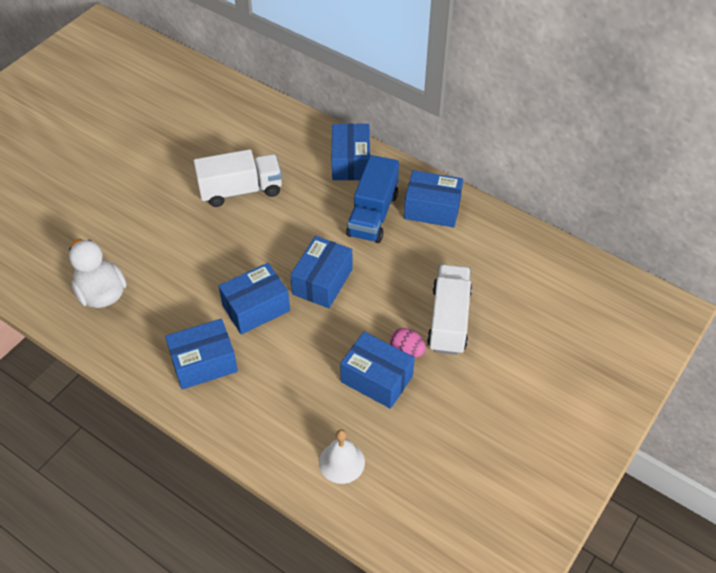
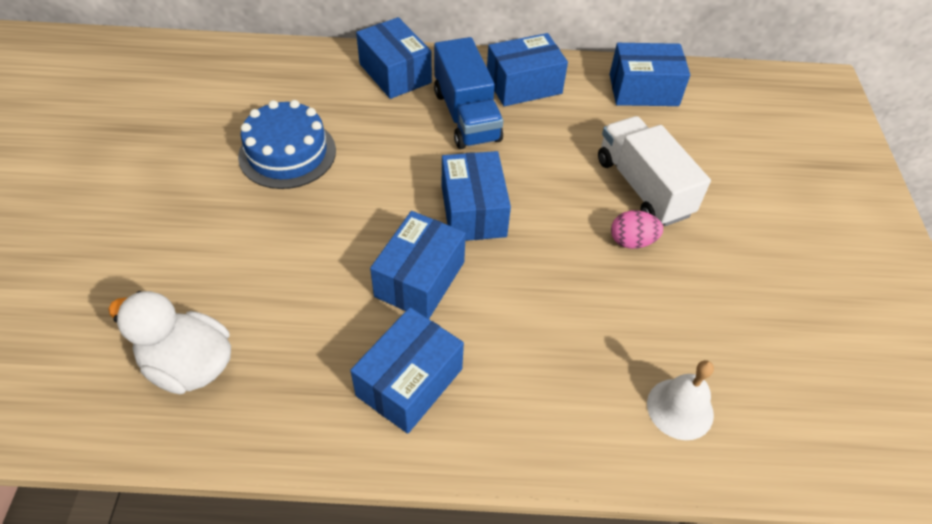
camera: 35 degrees left, 0 degrees up
white truck [194,149,282,207] -> blue cake [238,100,336,189]
blue box [340,332,415,409] -> blue box moved to [610,43,690,106]

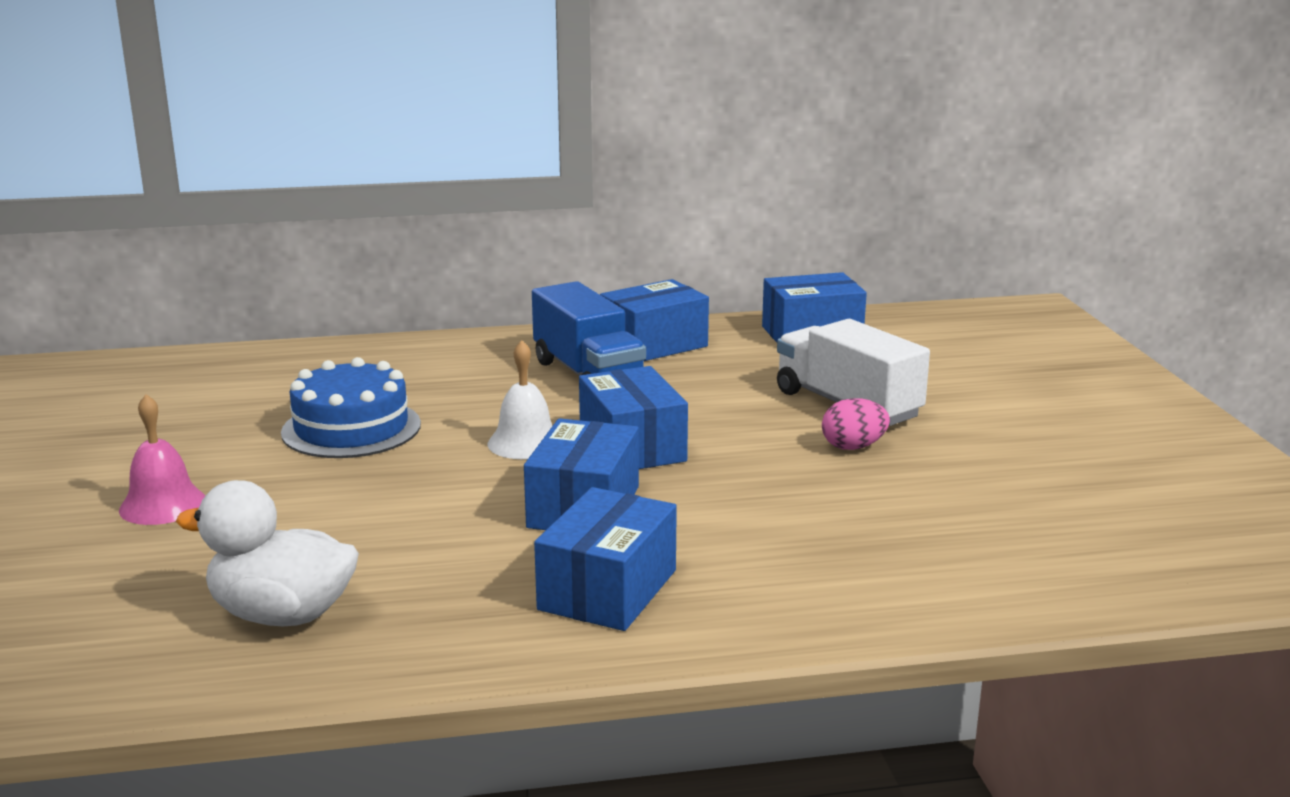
camera: 10 degrees left, 30 degrees down
blue box [356,17,432,99] -> none
white bell [647,360,714,440] -> white bell moved to [487,340,552,459]
none -> pink bell [119,394,205,525]

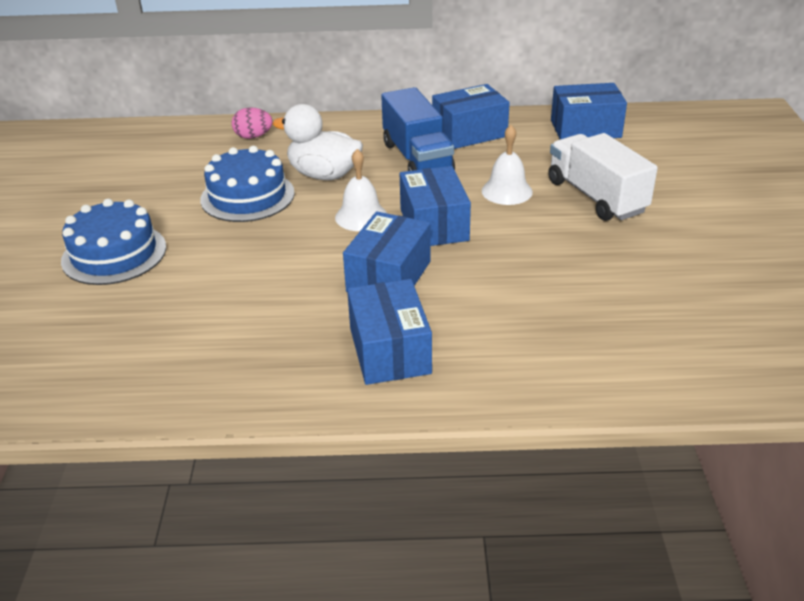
camera: 10 degrees right, 15 degrees up
pink bell [119,394,205,525] -> blue cake [61,199,166,285]
white duck [176,480,359,626] -> white duck moved to [273,104,363,180]
blue box [534,487,677,631] -> blue box turned 45 degrees counterclockwise [347,279,432,385]
pink egg [822,398,890,450] -> pink egg moved to [232,108,273,139]
none -> white bell [482,125,533,205]

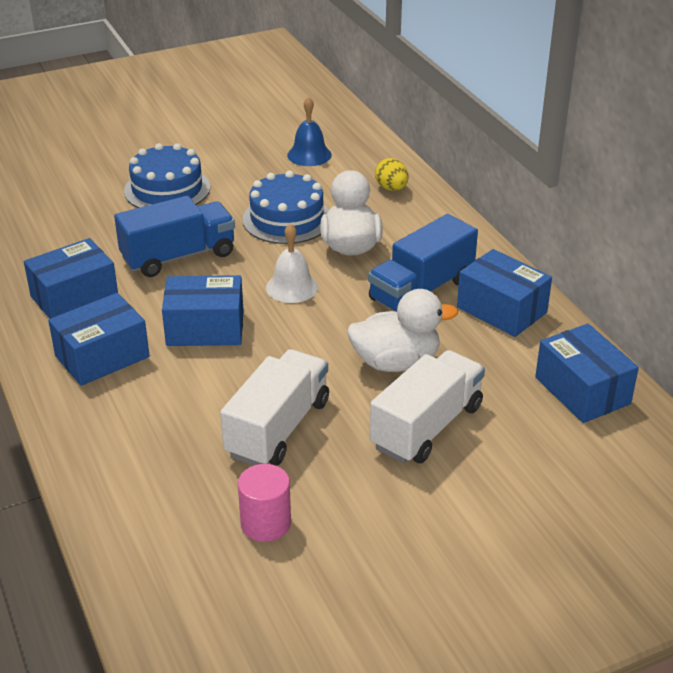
camera: 65 degrees right, 0 degrees up
pink egg [232,108,273,139] -> yellow egg [375,158,408,191]
blue box [400,166,471,246] -> blue box moved to [24,238,118,319]
white bell [482,125,533,205] -> white duck [347,289,458,372]
none -> blue truck [114,196,235,277]
none -> white truck [220,349,329,466]
none -> pink cylinder [238,464,291,542]
none -> blue bell [287,97,332,166]

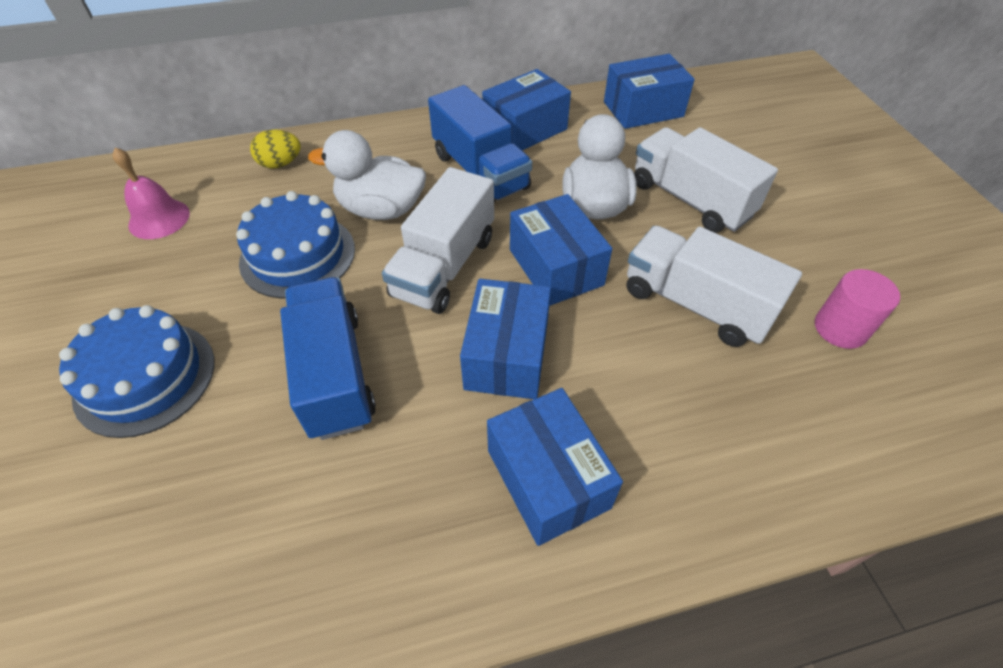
camera: 80 degrees left, 15 degrees up
blue box [24,238,118,319] -> blue box moved to [510,194,612,306]
white bell [266,223,318,303] -> white truck [382,167,494,314]
blue bell [287,97,332,166] -> pink bell [112,148,190,239]

